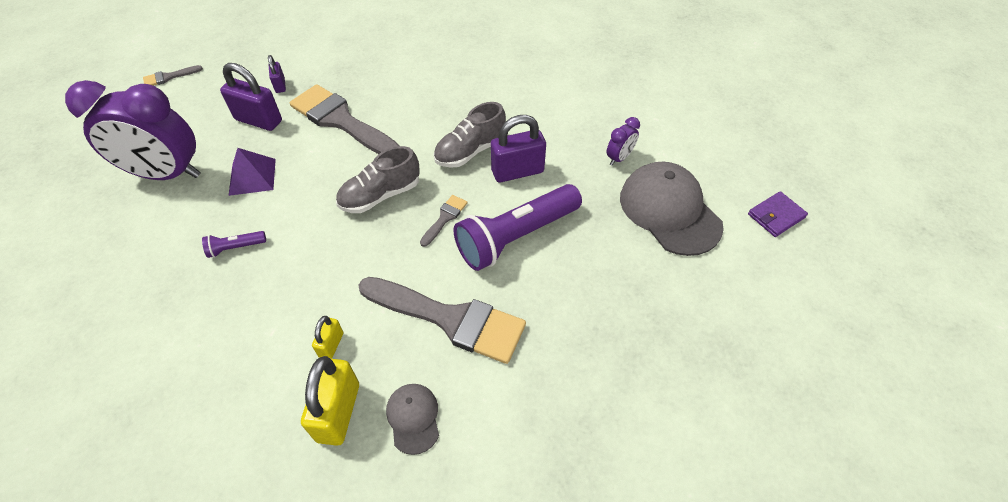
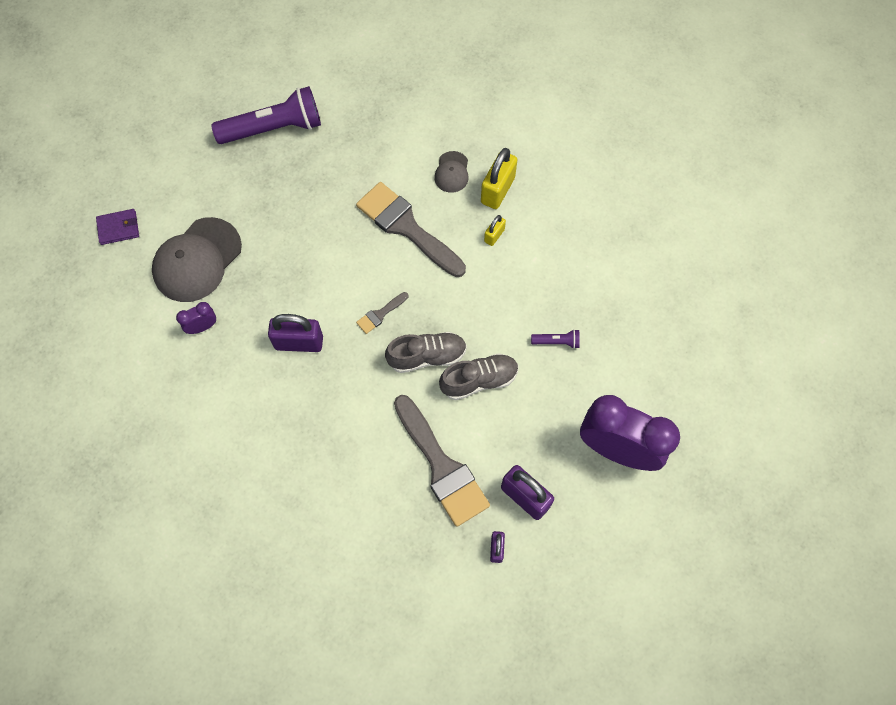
camera: 160 degrees left, 15 degrees up
grey brush [143,65,203,86] -> none
purple pyramid [228,148,276,196] -> none
grey shoe [434,102,506,168] -> grey shoe moved to [439,353,519,400]
purple flashlight [453,184,582,271] -> purple flashlight moved to [211,86,321,144]
grey cap [620,162,724,256] -> grey cap turned 45 degrees clockwise [152,217,242,302]

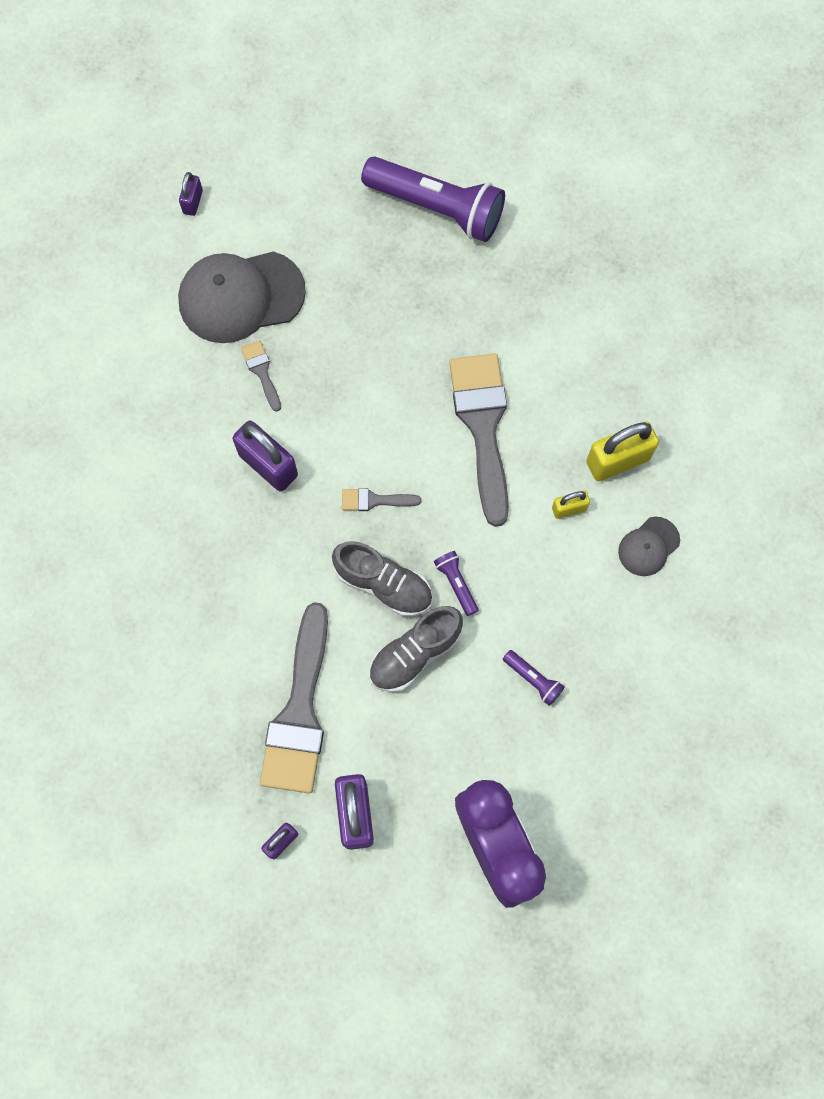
camera: 40 degrees right, 5 degrees up
purple wallet [96,209,139,245] -> purple padlock [179,172,203,216]
purple clock [176,302,216,334] -> none
grey cap [434,151,468,193] -> grey cap moved to [618,517,680,576]
grey shoe [439,353,519,400] -> grey shoe turned 120 degrees clockwise [369,606,463,692]
none -> grey brush [241,340,281,412]
none -> purple flashlight [434,551,478,616]

